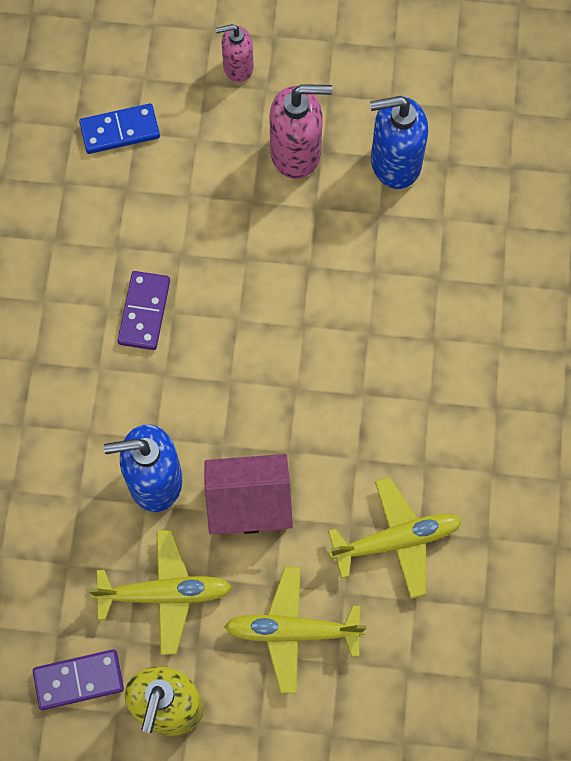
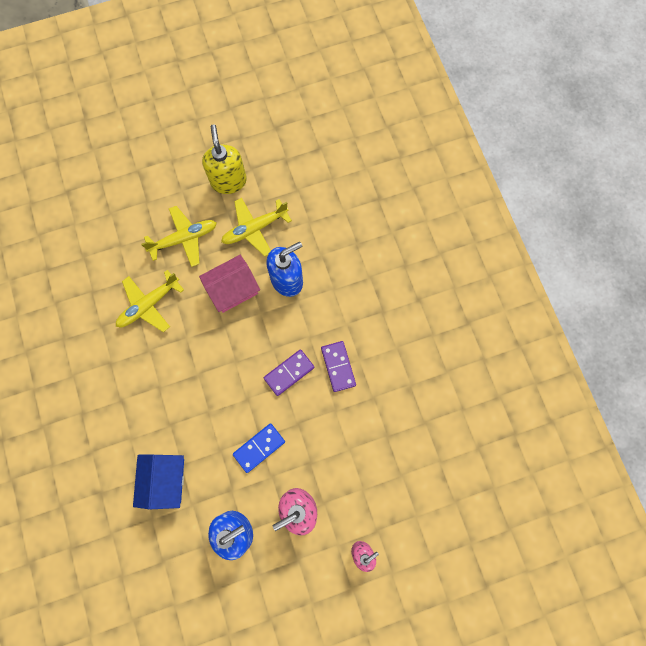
camera: 155 degrees right, 5 degrees up
purple domino [33,649,124,710] -> purple domino moved to [264,349,314,396]
blue domino [79,104,160,154] -> blue domino moved to [233,423,285,473]
none -> blue house [133,455,184,509]

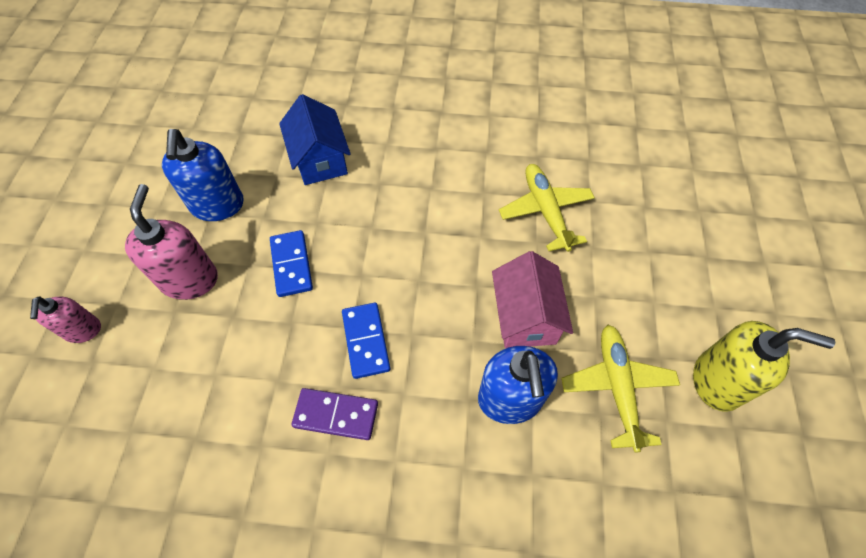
camera: 115 degrees right, 15 degrees down
blue house [133,455,184,509] -> blue house turned 45 degrees clockwise [279,94,351,185]
yellow plane [141,206,217,267] -> none
purple domino [264,349,314,396] -> blue domino [342,303,390,379]

